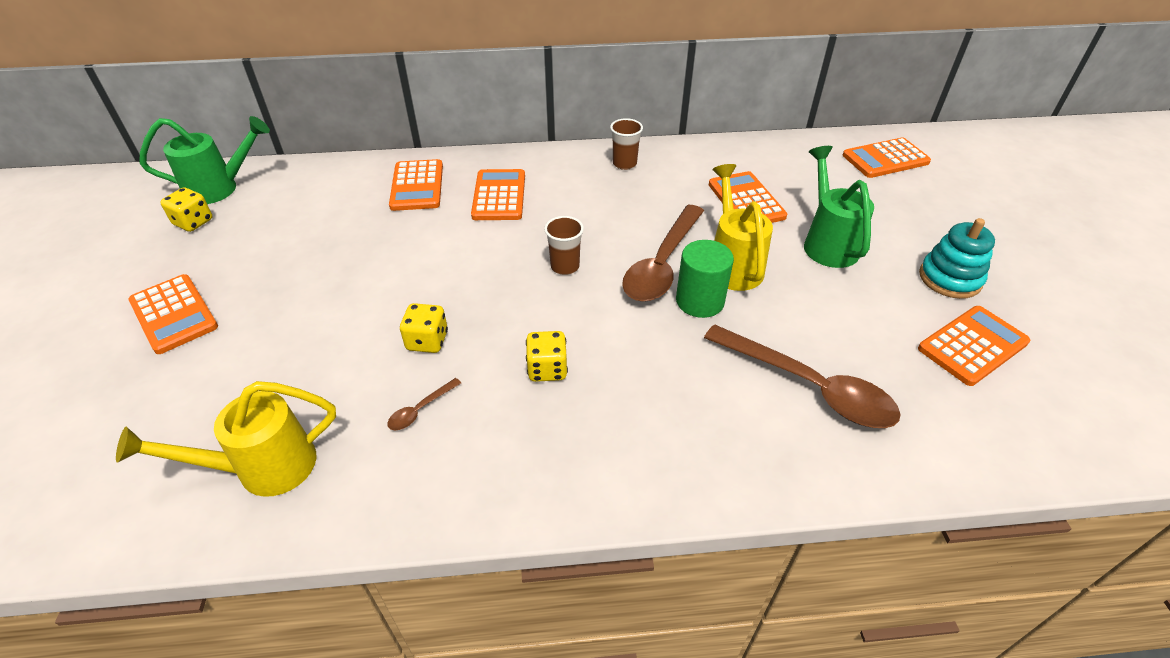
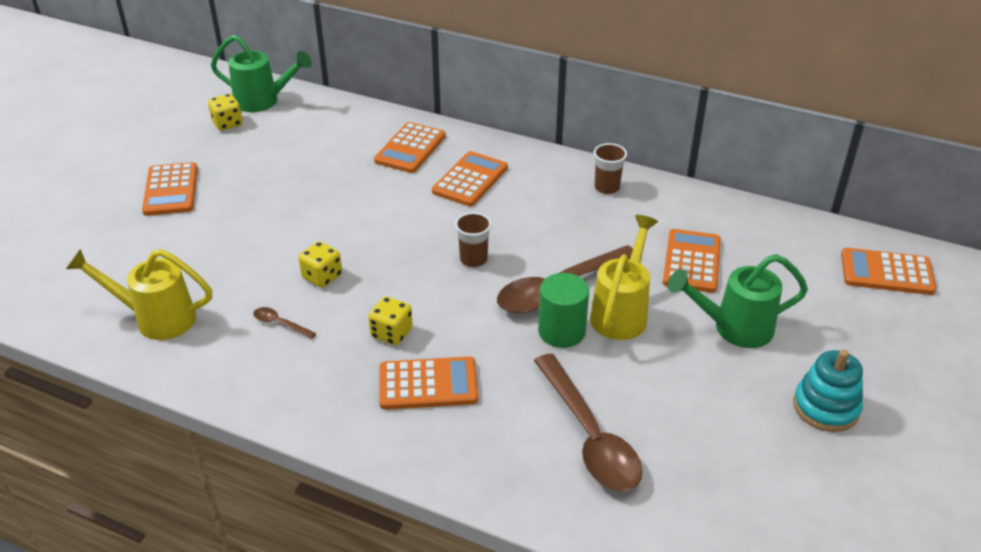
camera: 30 degrees right, 5 degrees down
brown spoon [387,378,461,430] -> brown spoon turned 45 degrees clockwise [253,307,316,339]
green watering can [804,146,874,268] -> green watering can turned 120 degrees counterclockwise [668,254,808,348]
orange calculator [918,306,1031,386] -> orange calculator moved to [379,357,478,410]

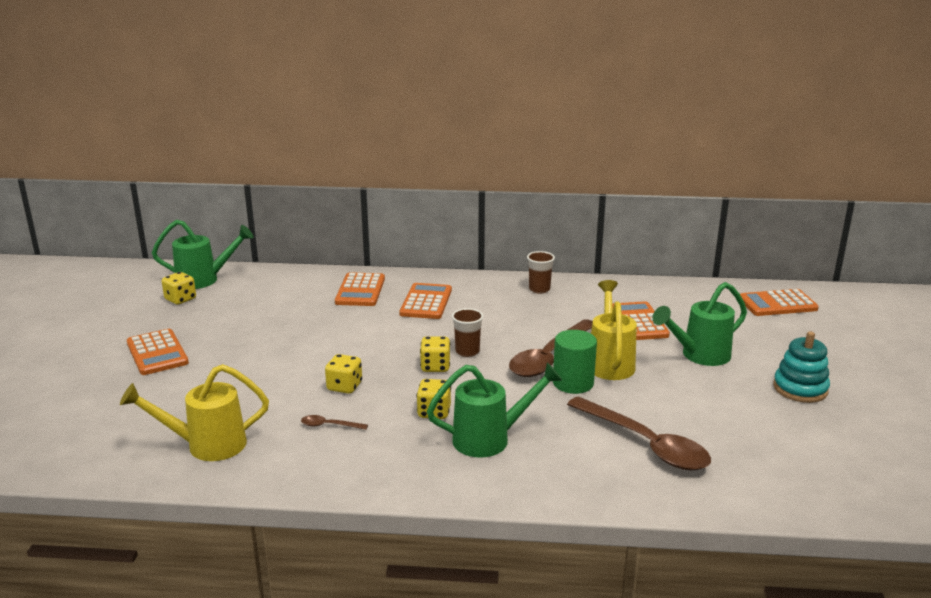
camera: 20 degrees left, 15 degrees down
orange calculator [379,357,478,410] -> green watering can [427,363,562,458]
none -> yellow dice [420,336,450,372]

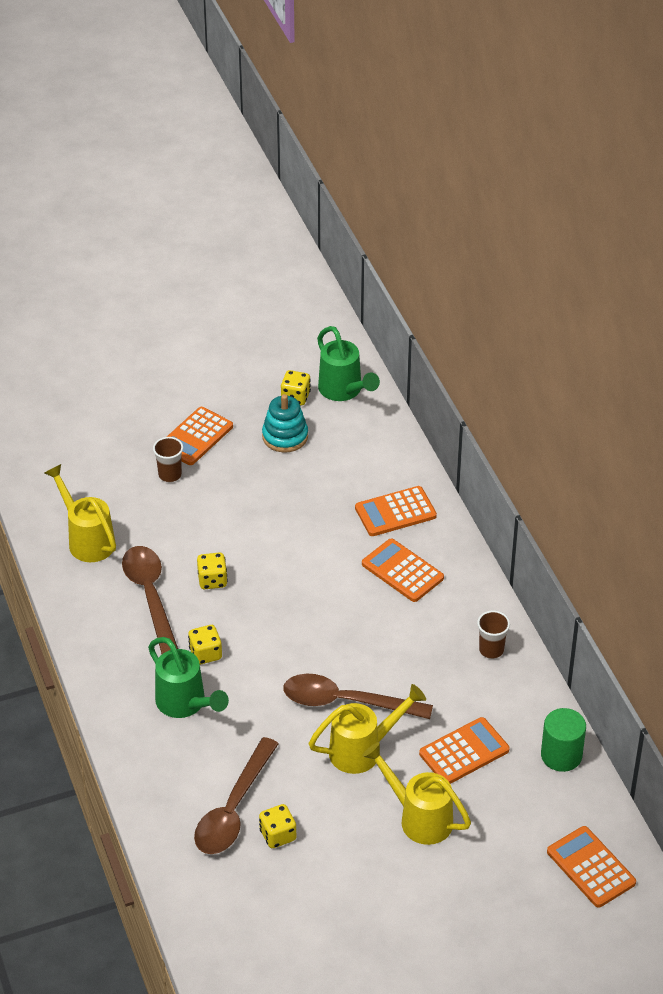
camera: 65 degrees right, 20 degrees up
brown spoon [301,415,368,430] -> brown spoon [122,546,178,654], size x2.43
orange calculator [399,283,452,319] -> orange calculator turned 120 degrees counterclockwise [362,539,444,602]
yellow dice [420,336,450,372] -> yellow dice moved to [259,804,296,848]
brown cup [452,308,484,357] -> brown cup moved to [153,437,183,482]
green cylinder [553,330,597,394] -> green cylinder moved to [541,708,586,772]
green watering can [652,282,747,366] -> yellow watering can [362,742,471,845]
turquoise stacking toy [773,331,830,403] -> turquoise stacking toy moved to [262,394,308,452]

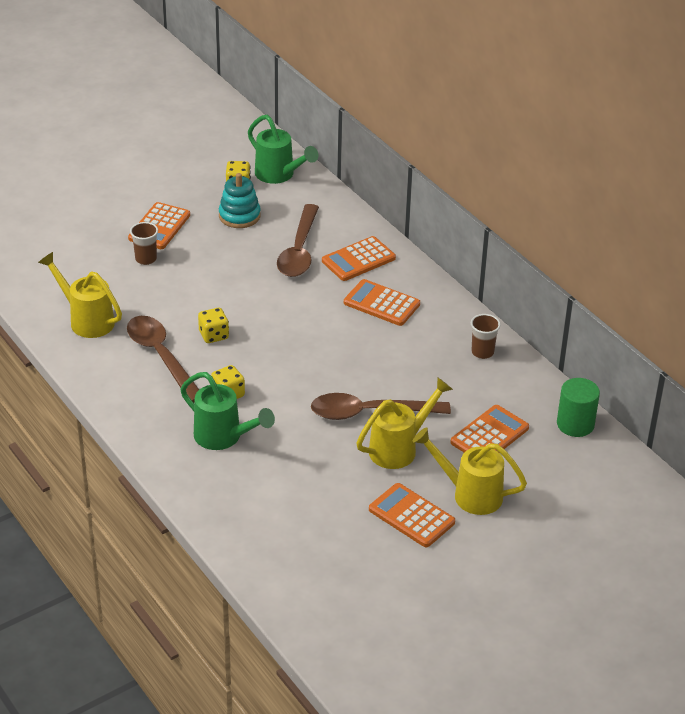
camera: 15 degrees left, 5 degrees down
brown spoon [194,737,279,854] -> brown spoon moved to [277,204,319,277]
yellow dice [259,804,296,848] -> none
orange calculator [547,826,636,908] -> orange calculator moved to [369,483,455,547]

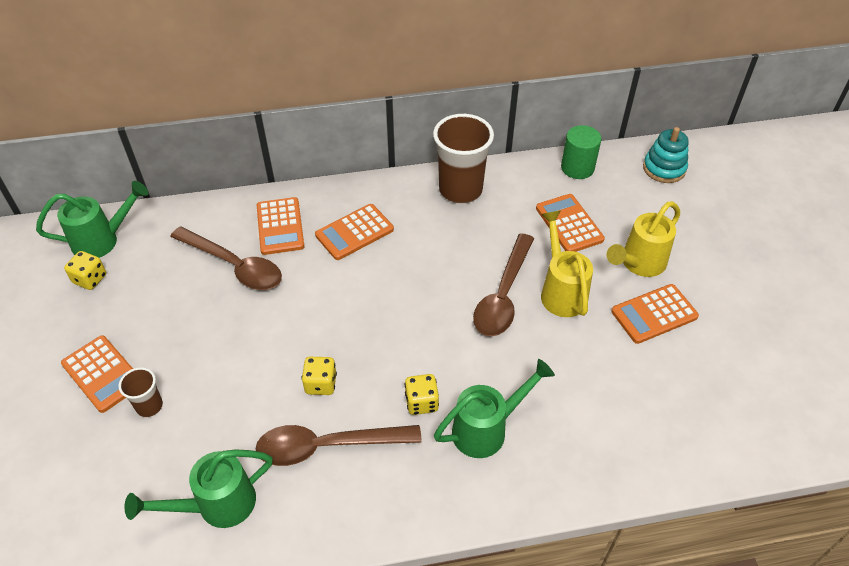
camera: 65 degrees left, 10 degrees up
yellow watering can [38,252,122,338] -> green watering can [124,449,273,528]
turquoise stacking toy [219,173,261,228] -> turquoise stacking toy moved to [643,127,689,183]
brown cup [471,314,501,359] -> brown cup [433,114,494,203], size x2.02

